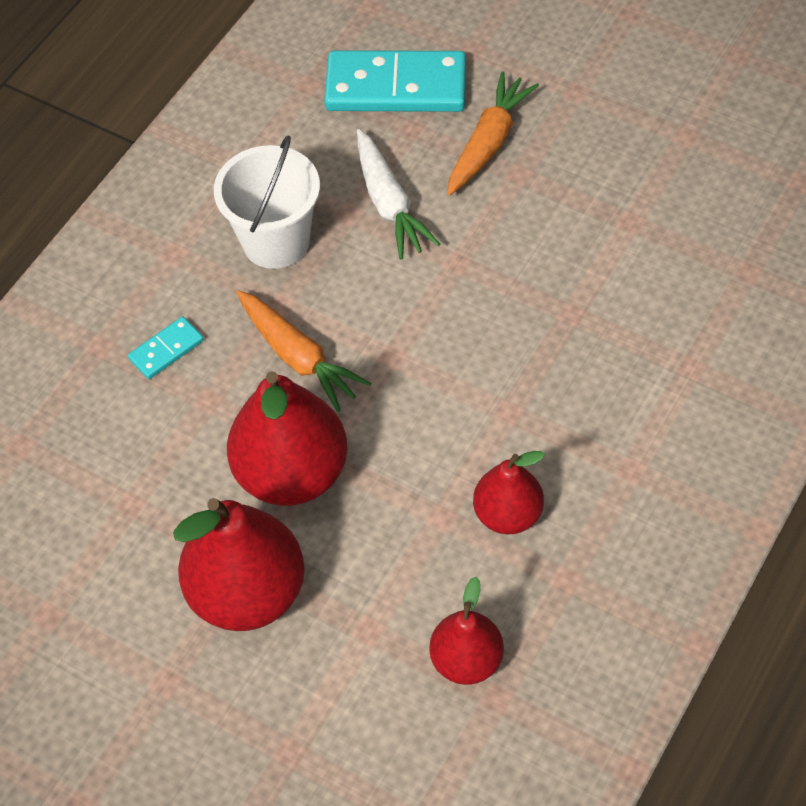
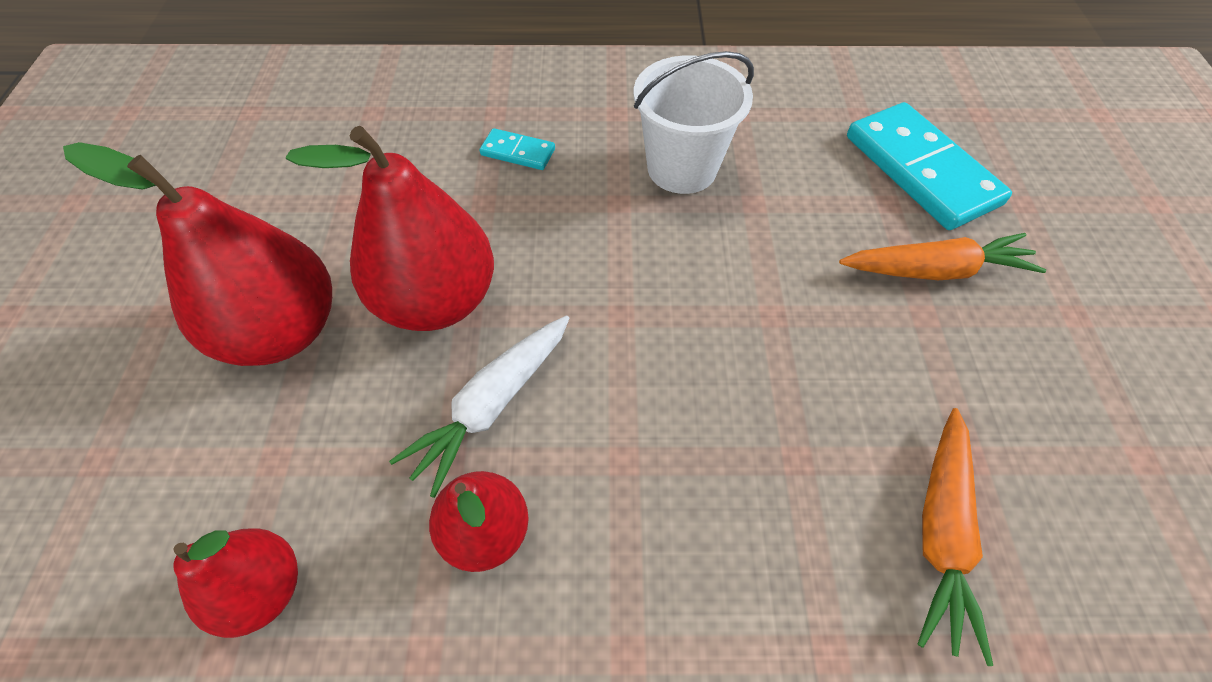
camera: 55 degrees right, 0 degrees up
orange carrot [236,290,371,412] -> orange carrot moved to [918,408,993,666]
white carrot [357,129,440,260] -> white carrot moved to [389,316,569,498]

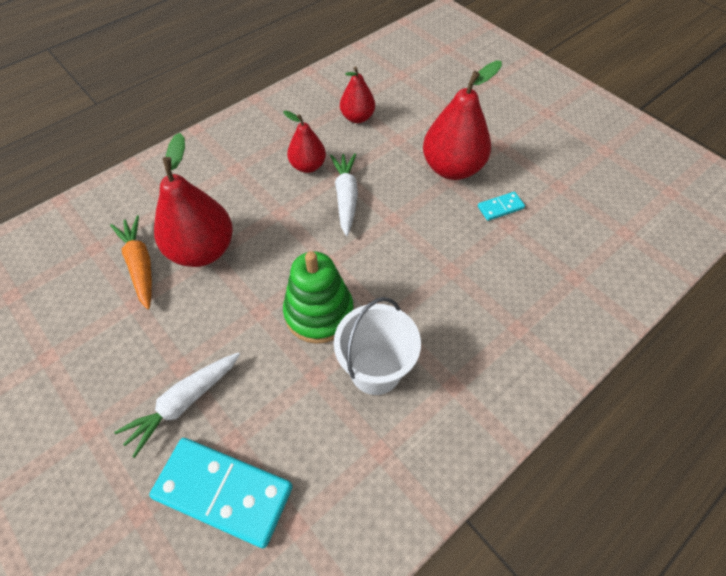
camera: 140 degrees right, 0 degrees up
red pear [286,126,494,331] -> red pear moved to [154,133,233,267]
turquoise domino [479,128,555,170] -> turquoise domino moved to [478,192,525,221]
orange carrot [839,233,1046,280] -> white carrot [114,352,240,458]
none -> green stacking toy [283,251,353,344]

